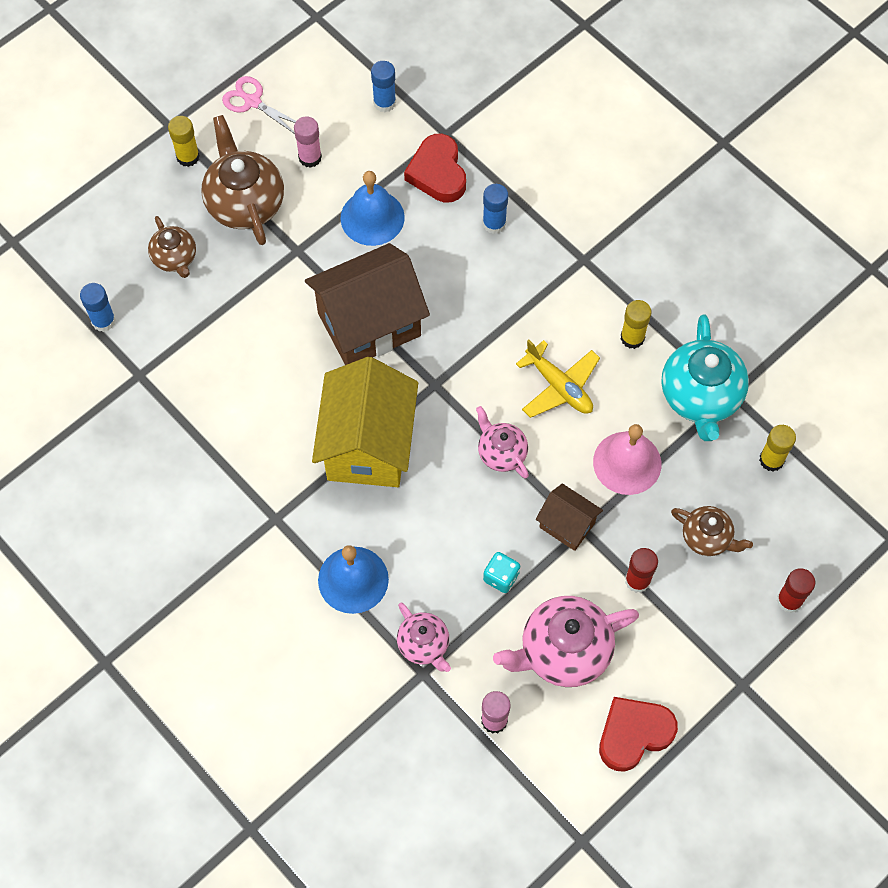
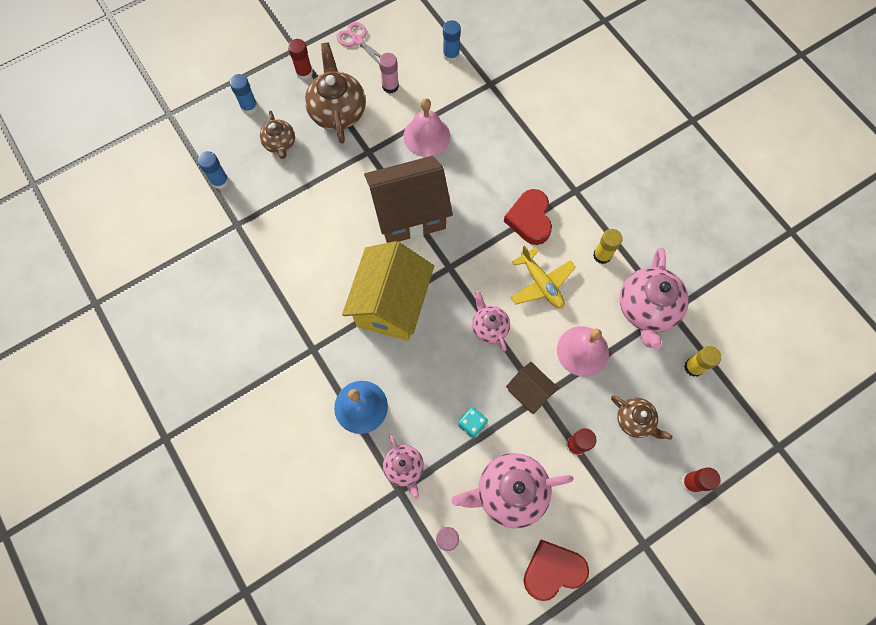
camera: 10 degrees right, 5 degrees up
yellow glue stick [168,116,200,167] -> red glue stick [288,39,313,80]
blue bell [341,171,405,246] -> pink bell [404,98,450,157]
red heart [404,134,466,203] -> red heart moved to [504,189,552,245]
blue glue stick [483,184,508,234] -> blue glue stick moved to [229,74,258,114]
turquoise teapot [661,314,749,441] -> pink teapot [620,248,689,350]

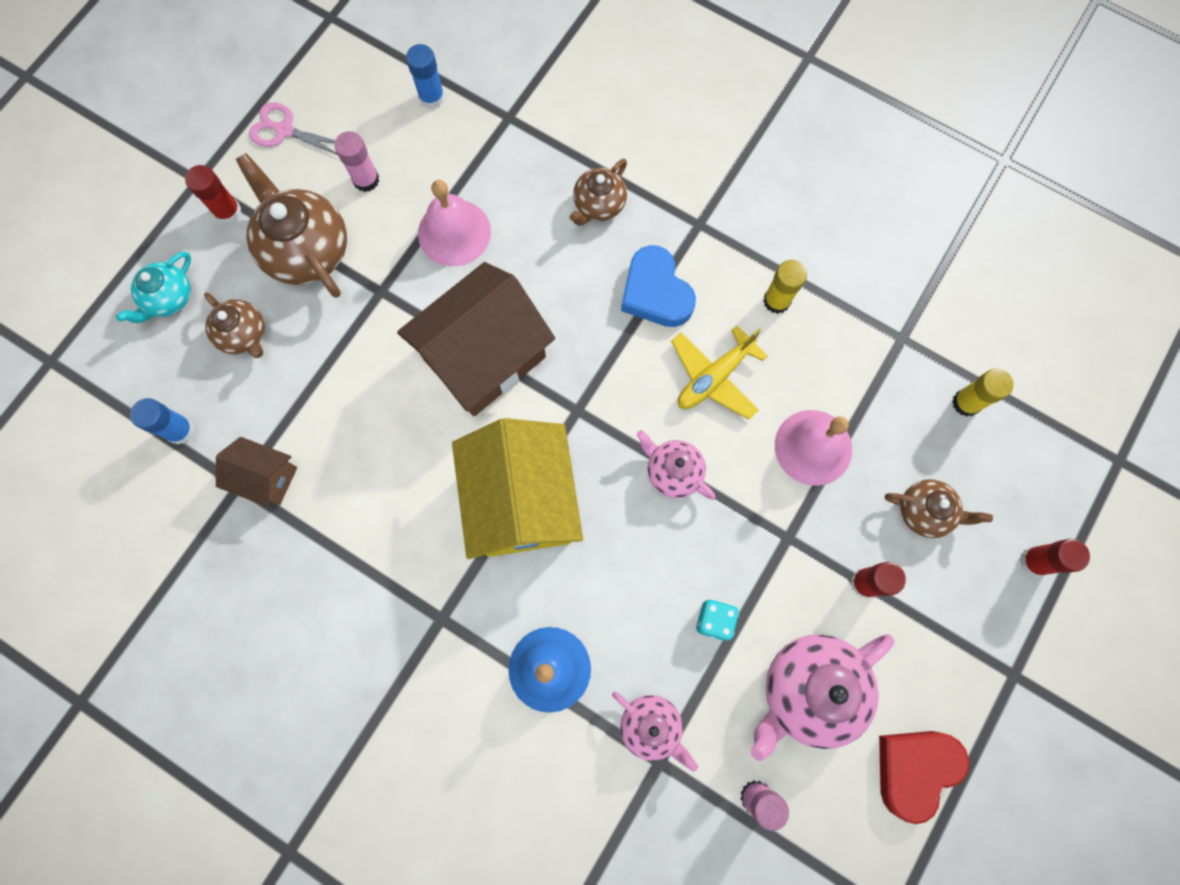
camera: 25 degrees left, 5 degrees up
blue glue stick [229,74,258,114] -> turquoise teapot [116,251,191,323]
red heart [504,189,552,245] -> blue heart [621,245,696,327]
brown house [506,362,559,414] -> brown house moved to [216,437,297,507]
yellow plane [511,245,576,308] -> yellow plane turned 105 degrees clockwise [671,326,768,420]
pink teapot [620,248,689,350] -> none
none -> brown teapot [570,159,627,226]

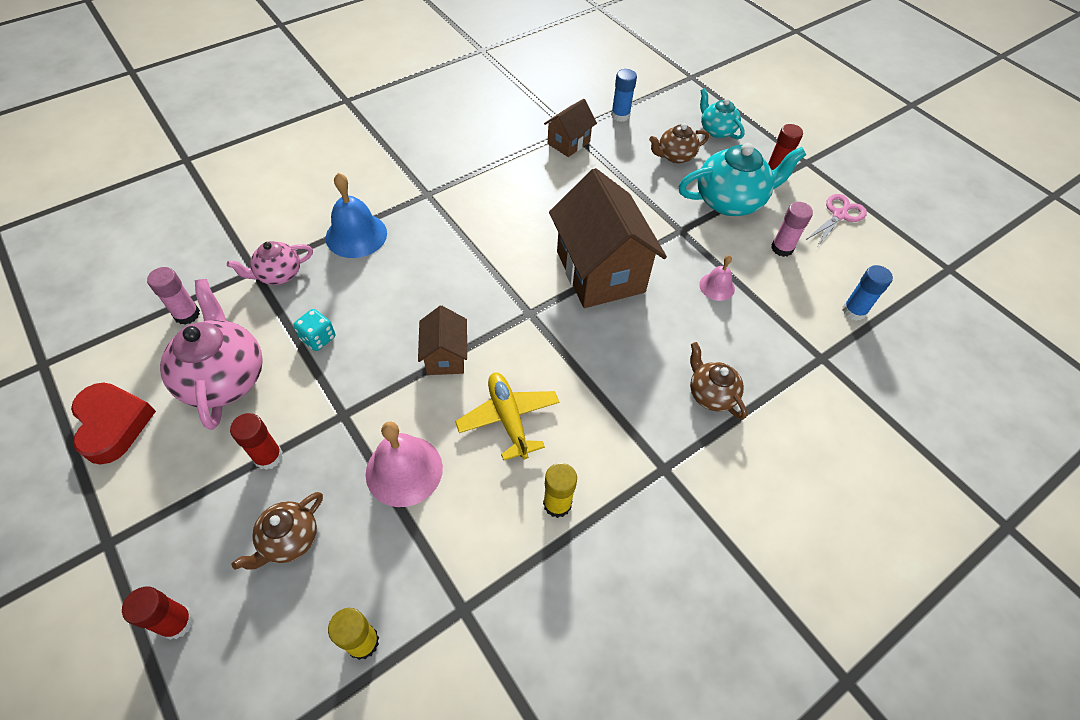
camera: 110 degrees right, 20 degrees down
brown teapot [236,153,347,298] -> turquoise teapot [679,143,806,216]
pink bell [418,180,491,266] -> pink bell [699,255,735,301], size x0.56
yellow house [452,418,583,559] -> none
blue heart [621,245,696,327] -> none
pink teapot [637,430,716,500] -> brown house [418,306,467,375]

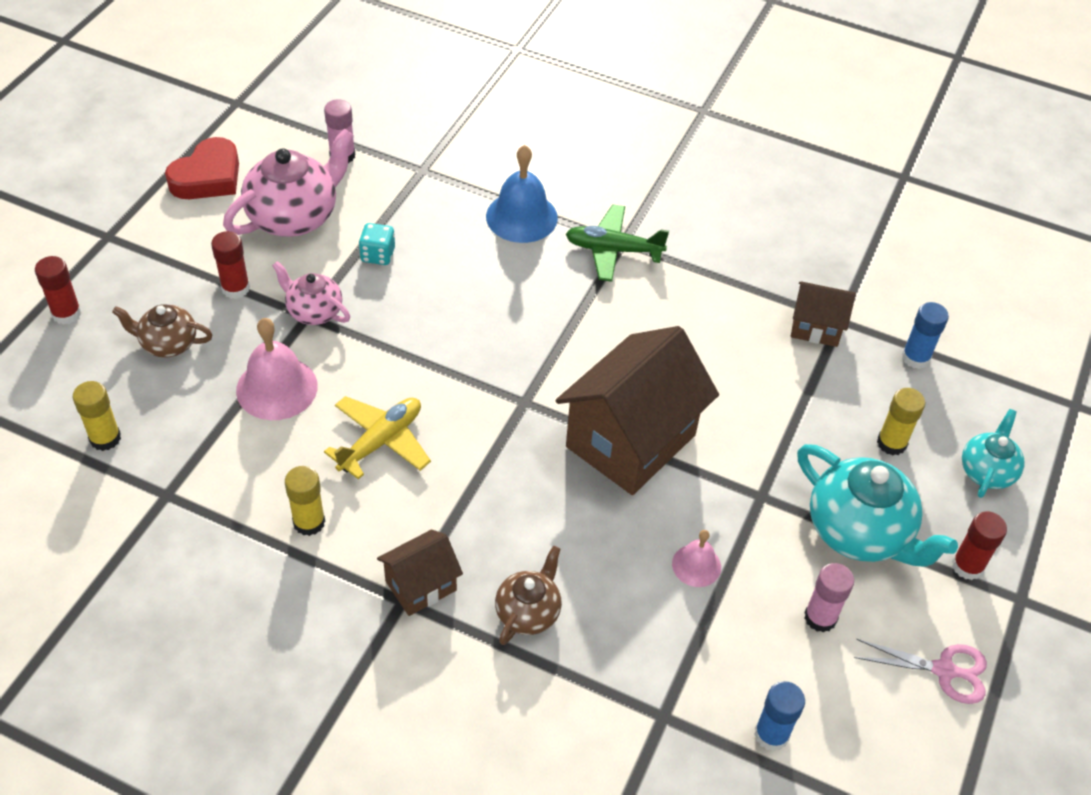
camera: 60 degrees right, 5 degrees down
pink teapot [227,241,313,285] -> pink teapot moved to [272,261,350,325]
brown house [418,306,467,375] -> brown house moved to [377,530,463,616]
brown teapot [649,123,709,164] -> yellow glue stick [877,388,925,455]
none -> green plane [566,204,669,282]

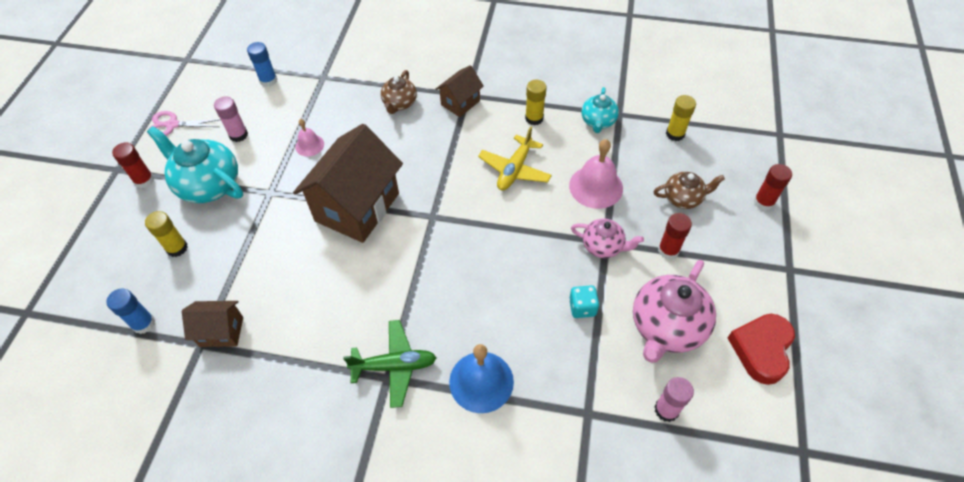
camera: 170 degrees right, 5 degrees up
turquoise teapot [962,409,1025,498] -> turquoise teapot moved to [582,87,619,133]

